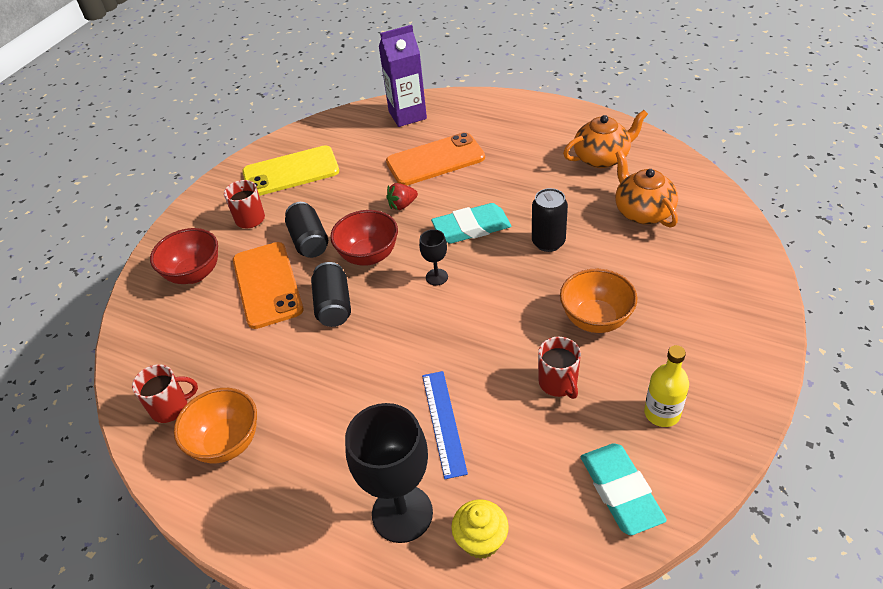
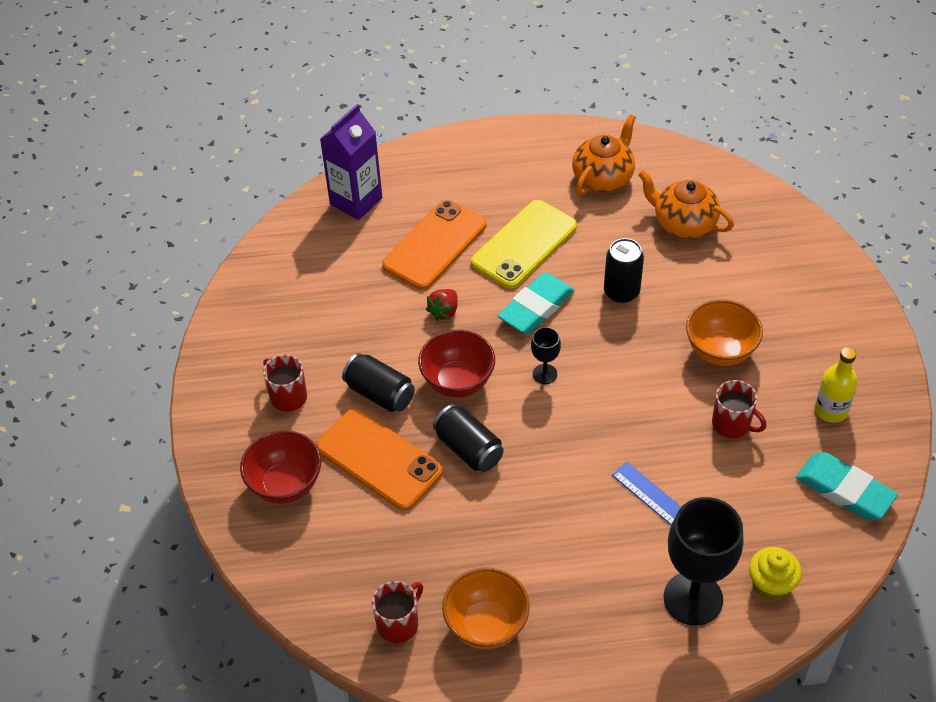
camera: 35 degrees left, 5 degrees up
yellow phone [242,146,339,196] -> yellow phone moved to [471,200,577,289]

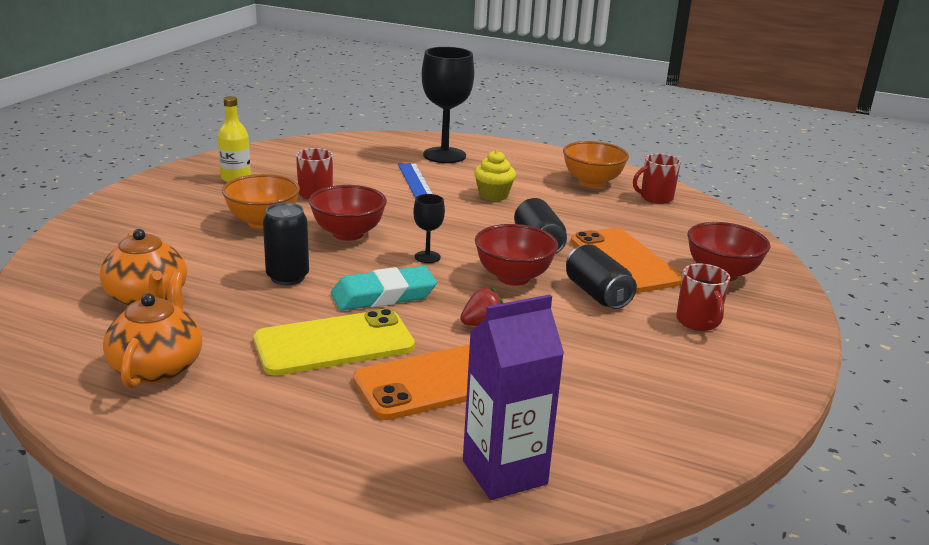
camera: 155 degrees left, 25 degrees down
orange teapot [572,114,636,195] -> orange teapot turned 120 degrees clockwise [103,272,202,388]
yellow cupcake [749,547,802,601] -> yellow cupcake moved to [474,150,516,201]
turquoise eraser [796,452,898,520] -> none
none -> red bowl [309,185,387,241]

